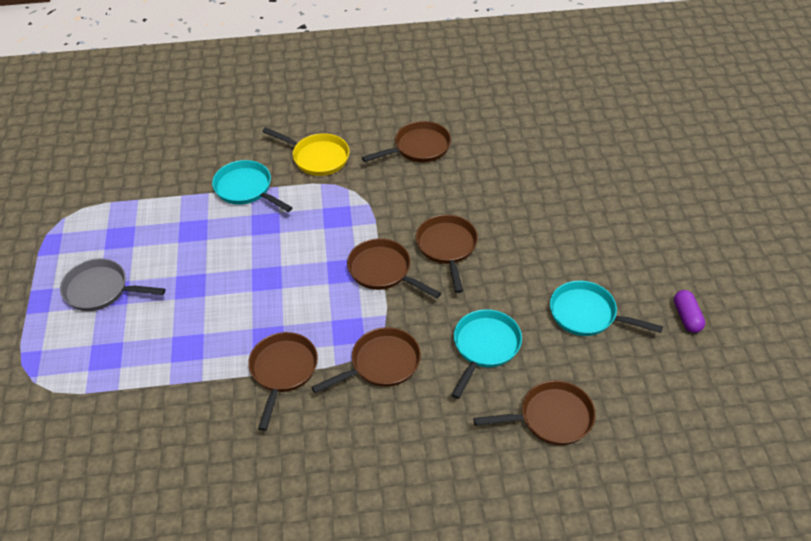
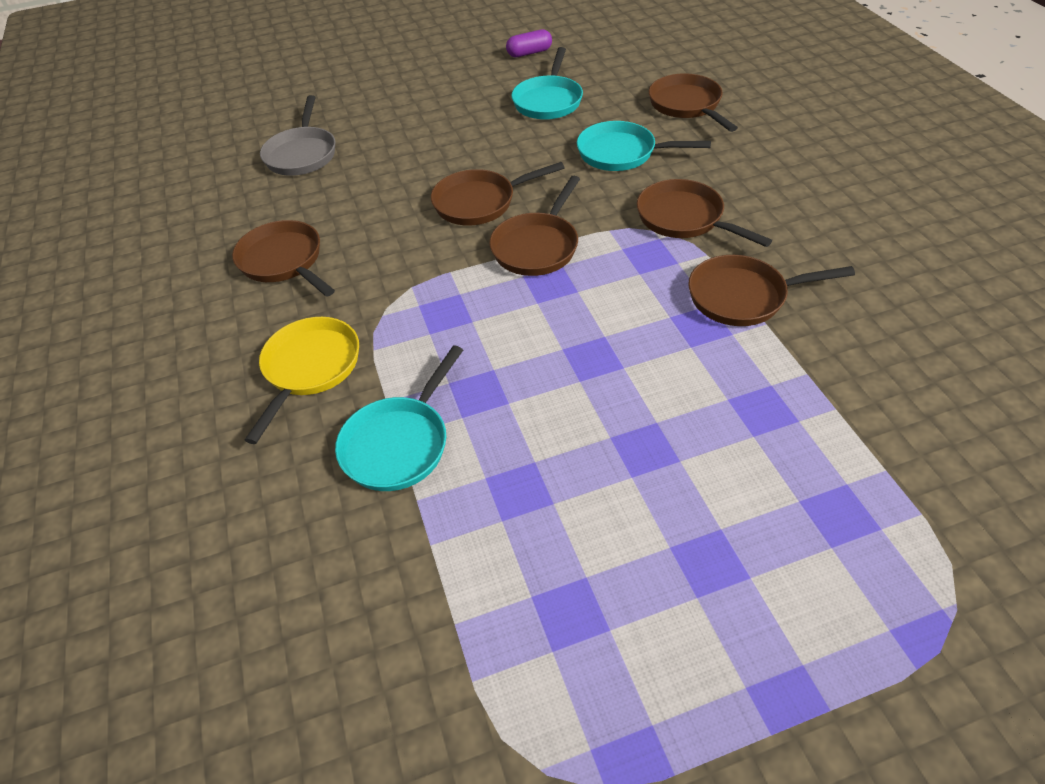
camera: 100 degrees left, 0 degrees up
grey pan [60,258,165,311] -> grey pan moved to [260,95,336,176]

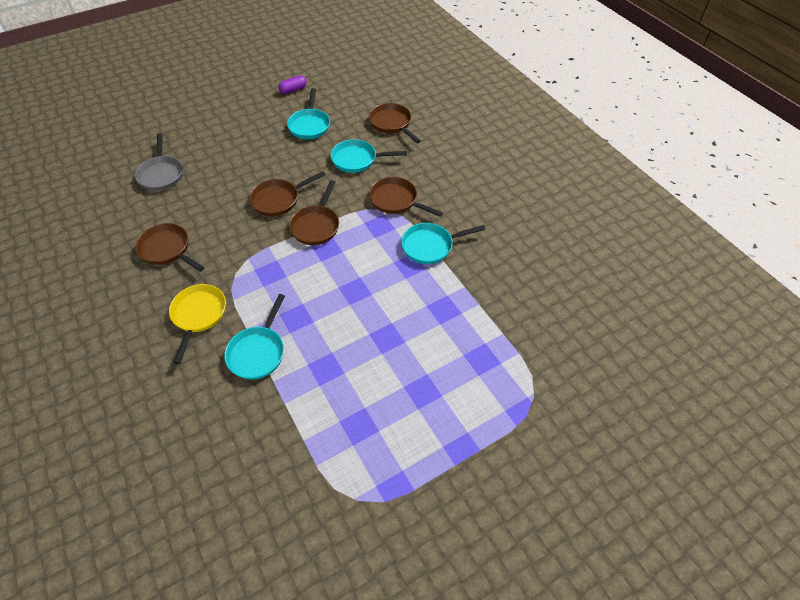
camera: 15 degrees left, 5 degrees up
brown pan [688,255,855,326] -> turquoise pan [401,223,486,264]

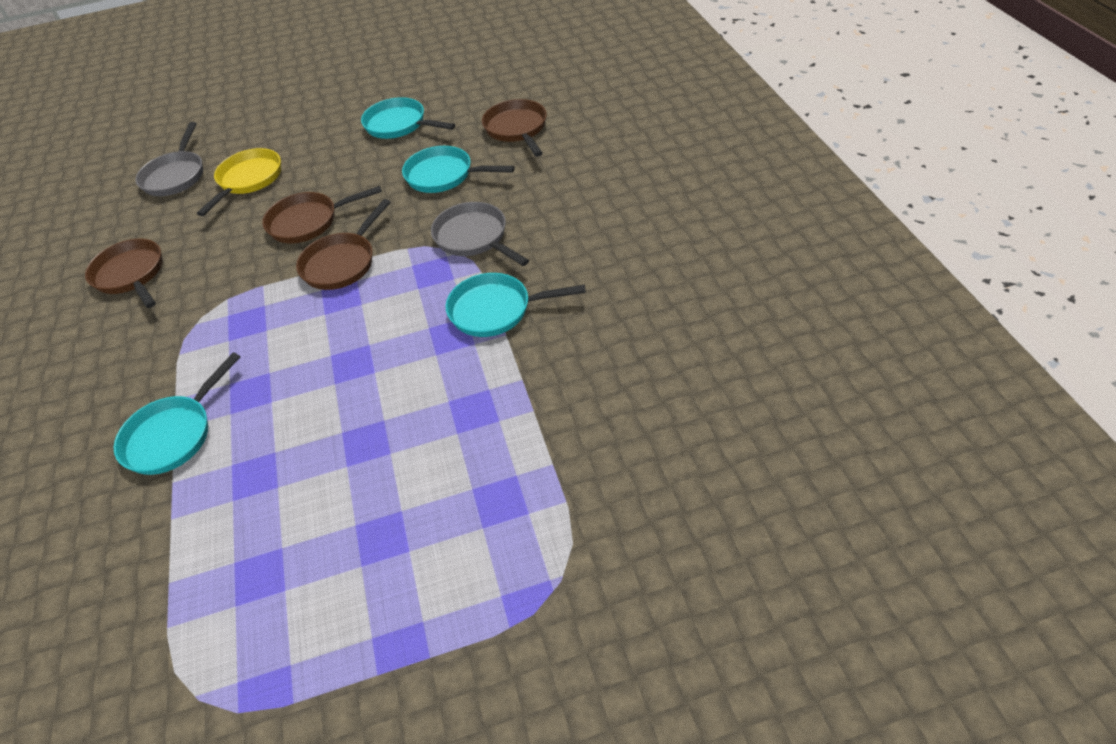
camera: 20 degrees right, 5 degrees down
yellow pan [169,284,226,364] -> yellow pan moved to [197,148,281,216]
purple capsule [278,75,307,94] -> none
turquoise pan [287,88,330,139] -> turquoise pan turned 105 degrees clockwise [361,97,455,139]
brown pan [369,177,443,217] -> grey pan [431,202,529,266]

